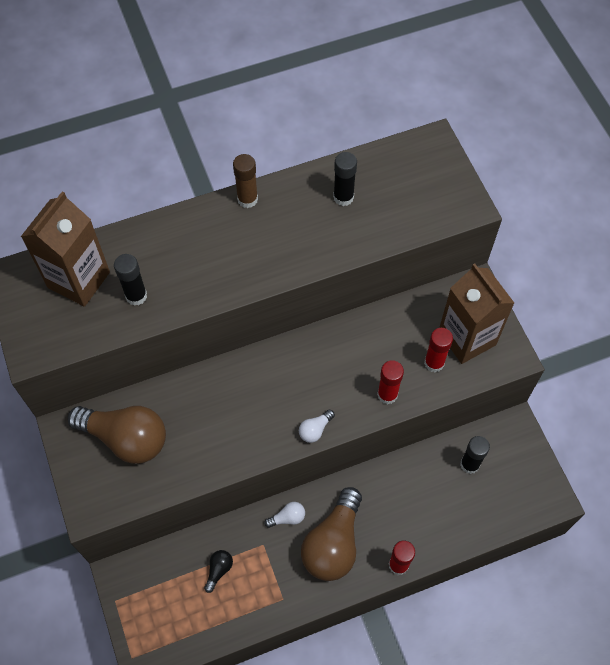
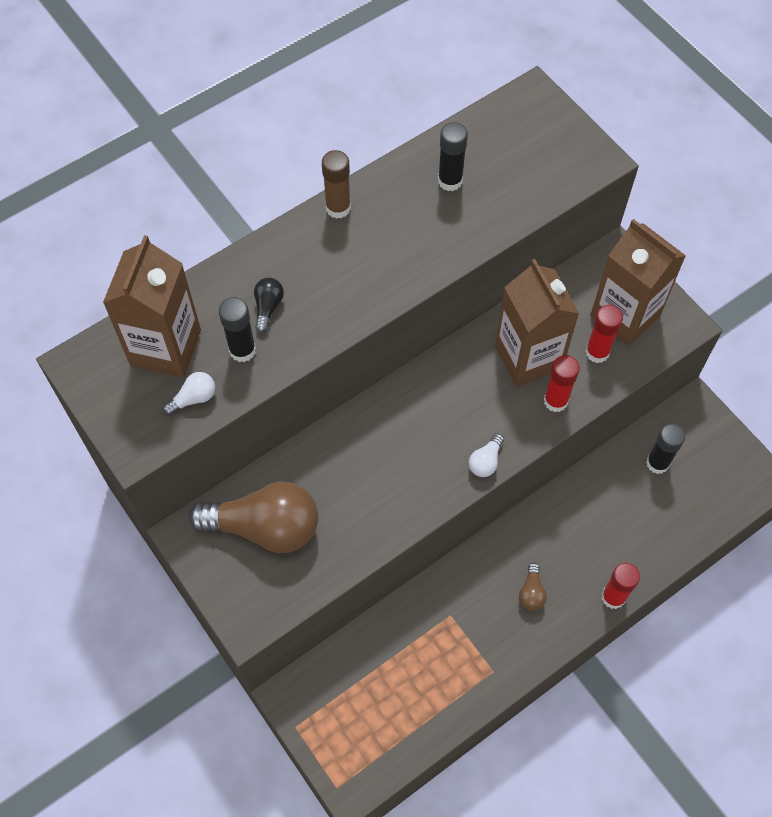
camera: 15 degrees left, 0 degrees up
black light bulb [204,550,233,593] -> black light bulb moved to [254,278,284,333]
white light bulb [264,502,305,528] -> white light bulb moved to [163,372,215,416]
brown light bulb [301,487,362,581] -> brown light bulb [519,563,547,611], size x0.42
none -> brown carton [495,259,579,387]

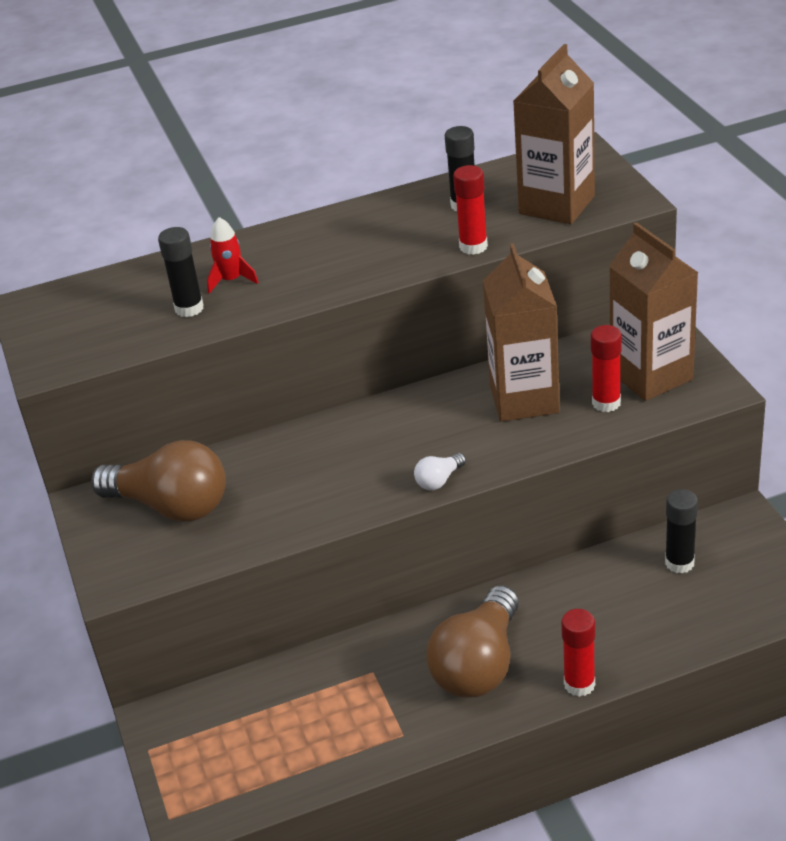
camera: 20 degrees right, 25 degrees down
brown carton [103,235,201,378] -> brown carton moved to [513,44,595,224]
white light bulb [163,372,215,416] -> none
black light bulb [254,278,284,333] -> red rocket [207,217,259,294]
brown glue stick [322,150,351,219] -> none
brown light bulb [519,563,547,611] -> brown light bulb [426,585,519,697], size x2.37
red glue stick [544,355,580,412] -> red glue stick moved to [453,165,488,255]

